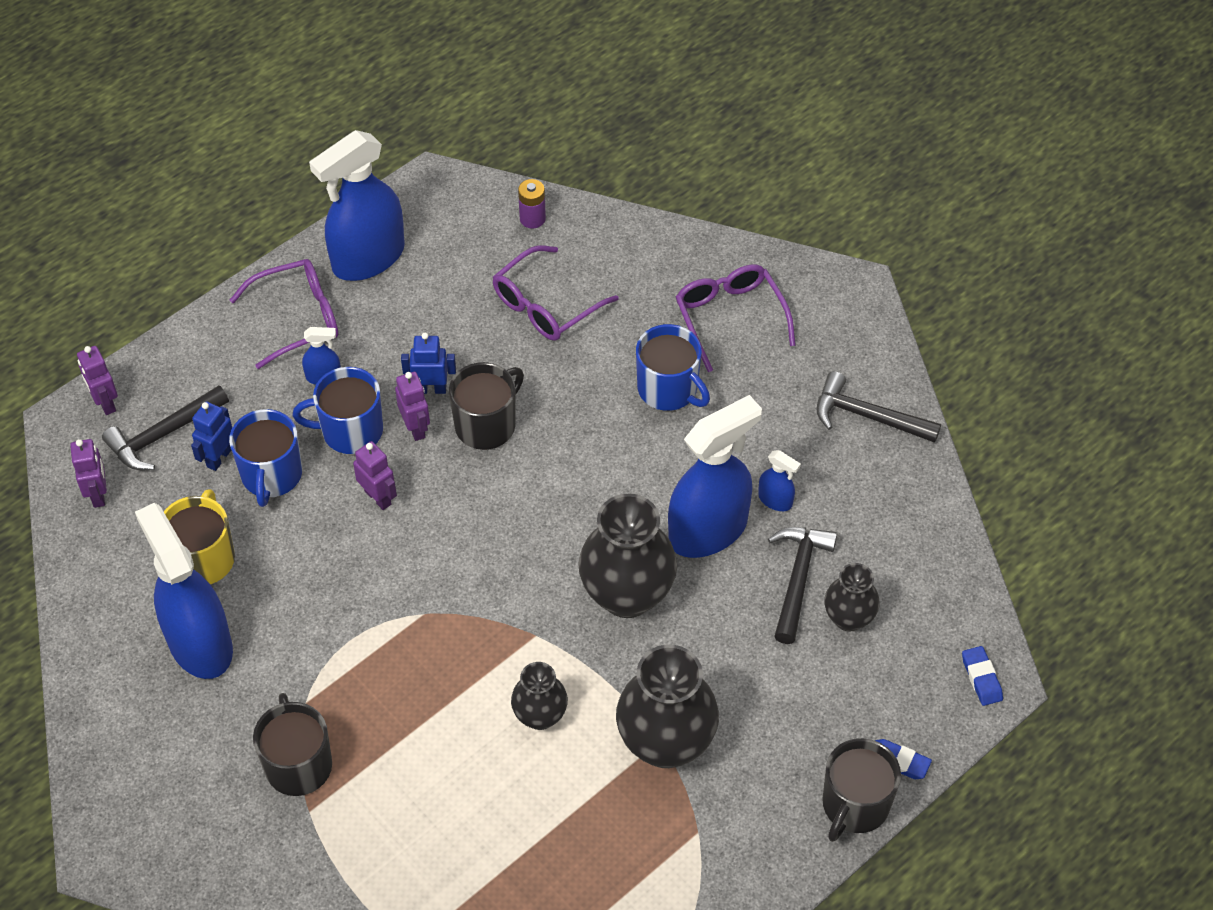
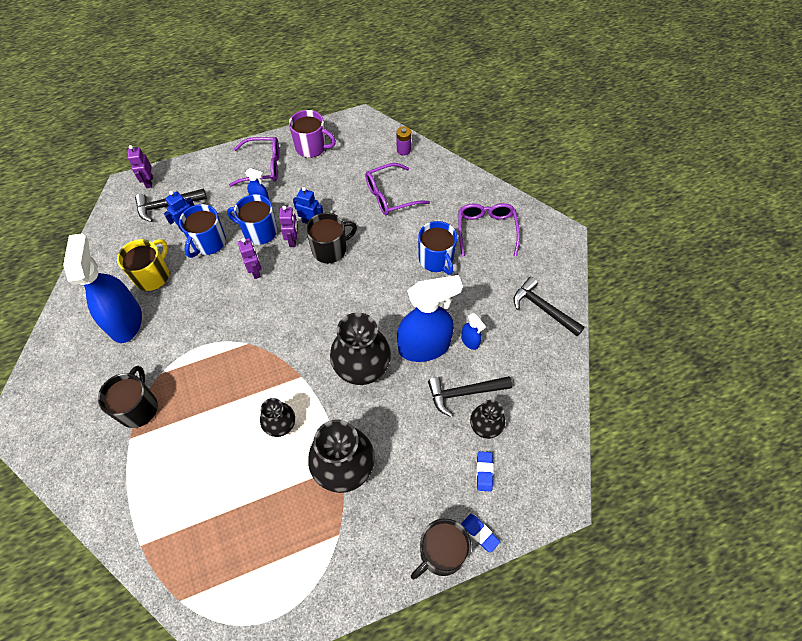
camera: 20 degrees right, 5 degrees up
purple robot [70,439,107,508] -> none
blue spray bottle [309,130,405,281] -> purple mug [289,110,336,158]
black hammer [768,527,837,644] -> black hammer turned 135 degrees counterclockwise [428,376,512,417]
blue eraser [962,646,1003,706] -> blue eraser moved to [477,451,493,492]

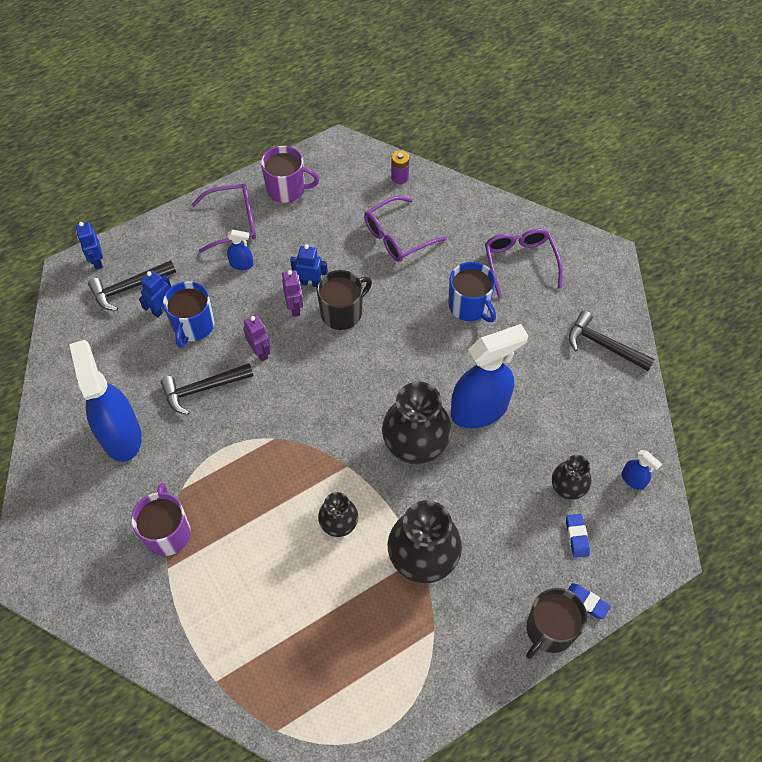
camera: 10 degrees left, 0 degrees up
black mug [98,366,158,428] -> purple mug [131,483,191,556]
yellow mug [117,239,169,291] -> none
purple robot [128,145,153,188] -> blue robot [76,222,103,269]
blue mug [227,194,277,245] -> none
black hammer [428,376,512,417] -> black hammer moved to [160,363,253,415]
blue spray bottle [461,313,486,350] -> blue spray bottle moved to [622,450,662,490]

